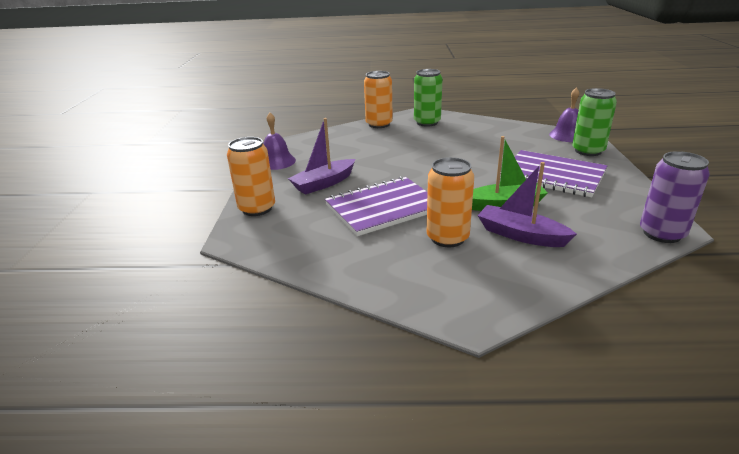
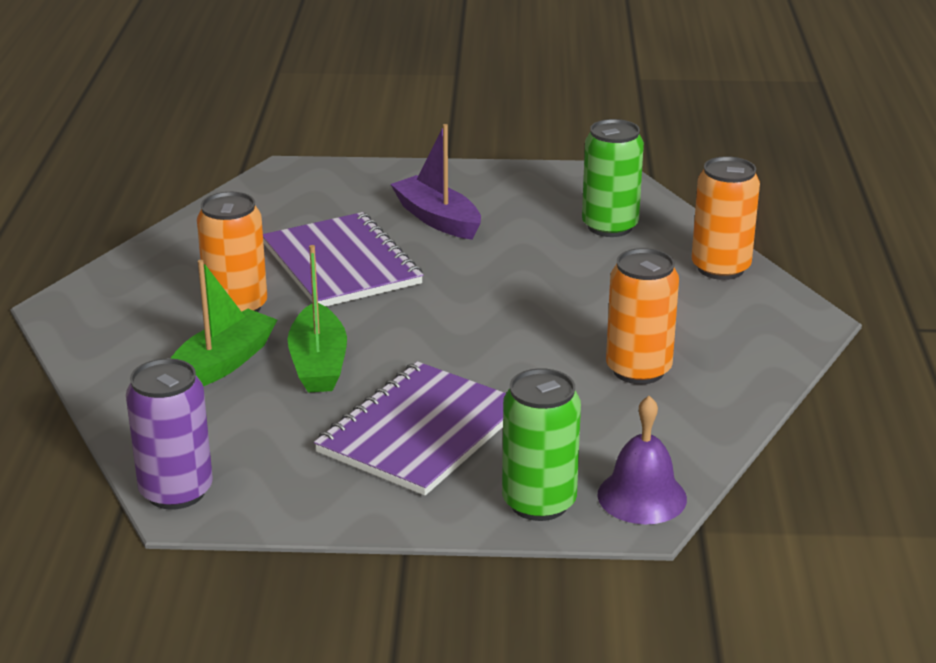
camera: 90 degrees right, 0 degrees up
orange can [227,137,275,216] -> orange can moved to [606,248,679,384]
purple bell [263,112,296,170] -> none
green can [414,69,442,127] -> green can moved to [582,119,644,237]
purple boat [477,162,577,247] -> green boat [171,260,277,386]

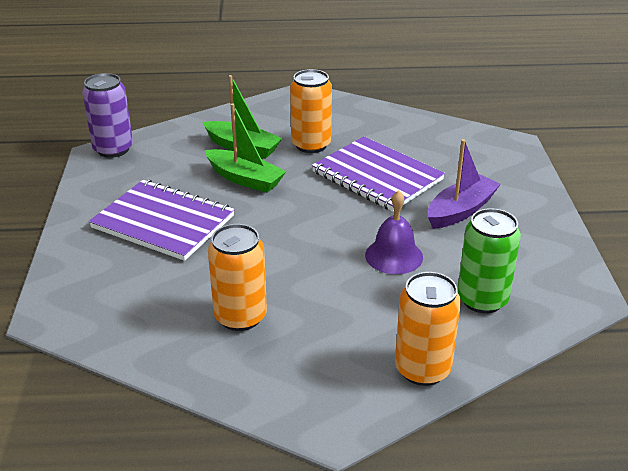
camera: 85 degrees right, 5 degrees up
purple notebook [263,212,423,307] -> purple notebook turned 75 degrees clockwise [312,136,445,212]
green boat [288,245,347,393] -> green boat turned 135 degrees counterclockwise [205,103,287,193]
green can [502,368,581,521] -> none
purple bell [597,396,687,524] -> purple bell moved to [365,190,423,274]

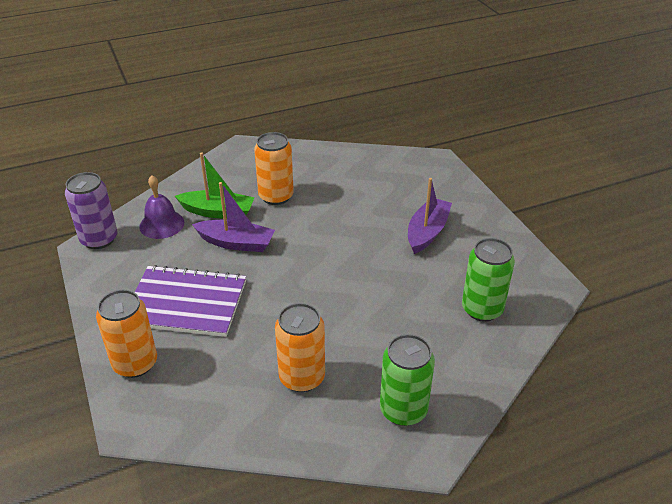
camera: 20 degrees left, 5 degrees up
green boat [205,103,287,193] -> purple boat [192,182,275,252]
purple notebook [312,136,445,212] -> none
purple bell [365,190,423,274] -> purple bell moved to [139,175,184,239]
orange can [395,272,461,386] -> orange can moved to [96,290,157,378]
none -> green can [380,334,435,426]

